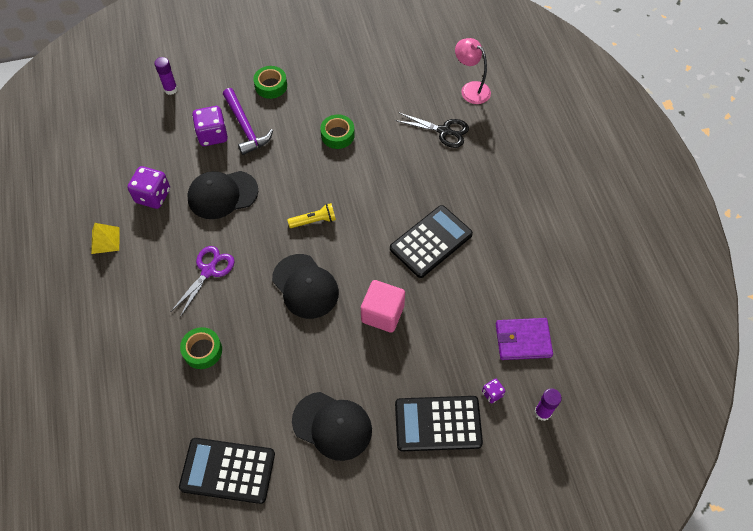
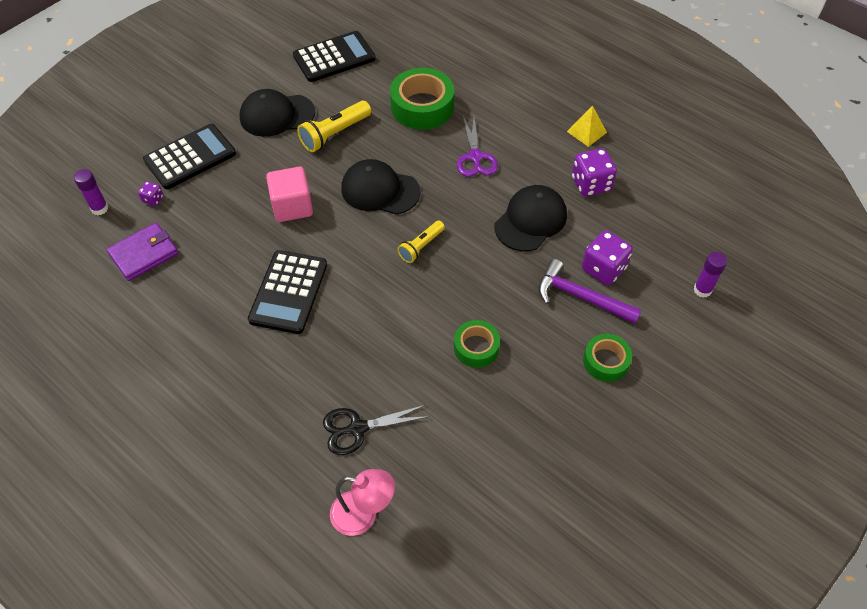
camera: 145 degrees right, 5 degrees down
green tape [180,327,222,369] -> green tape [390,68,454,130], size x1.71
none -> yellow flashlight [297,101,371,152]

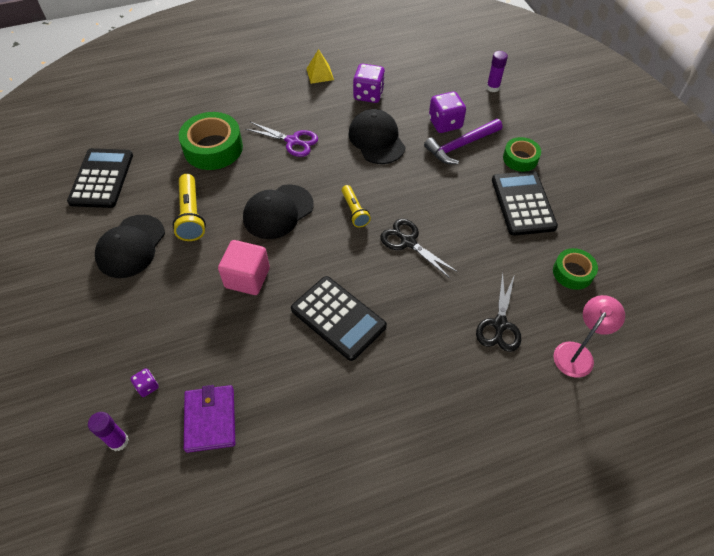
camera: 60 degrees left, 0 degrees up
black calculator [143,124,236,189] -> black calculator moved to [492,171,558,236]
green tape [454,320,500,368] -> green tape moved to [553,248,598,290]
none -> black scissors [380,219,458,278]

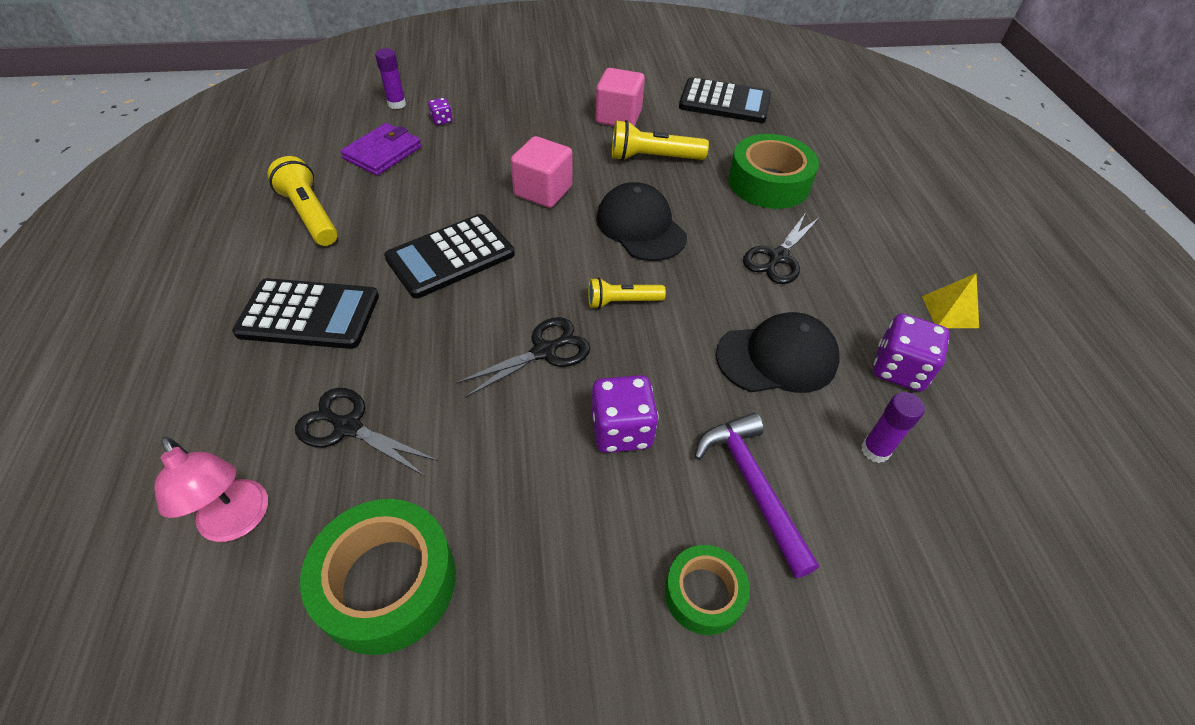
camera: 100 degrees right, 5 degrees down
black cap [95,215,165,278] -> pink cube [595,68,645,126]
purple wallet [184,385,235,453] -> purple wallet turned 60 degrees counterclockwise [340,123,422,176]
purple scissors [246,122,318,157] -> black scissors [743,214,820,284]
purple dice [429,91,466,133] -> purple dice moved to [592,375,659,453]
purple glue stick [486,51,508,92] -> purple glue stick moved to [861,392,925,463]
black calculator [492,171,558,236] -> black calculator moved to [232,278,379,349]
green tape [553,248,598,290] -> green tape [300,499,456,655], size x1.71
none -> yellow flashlight [268,156,338,246]

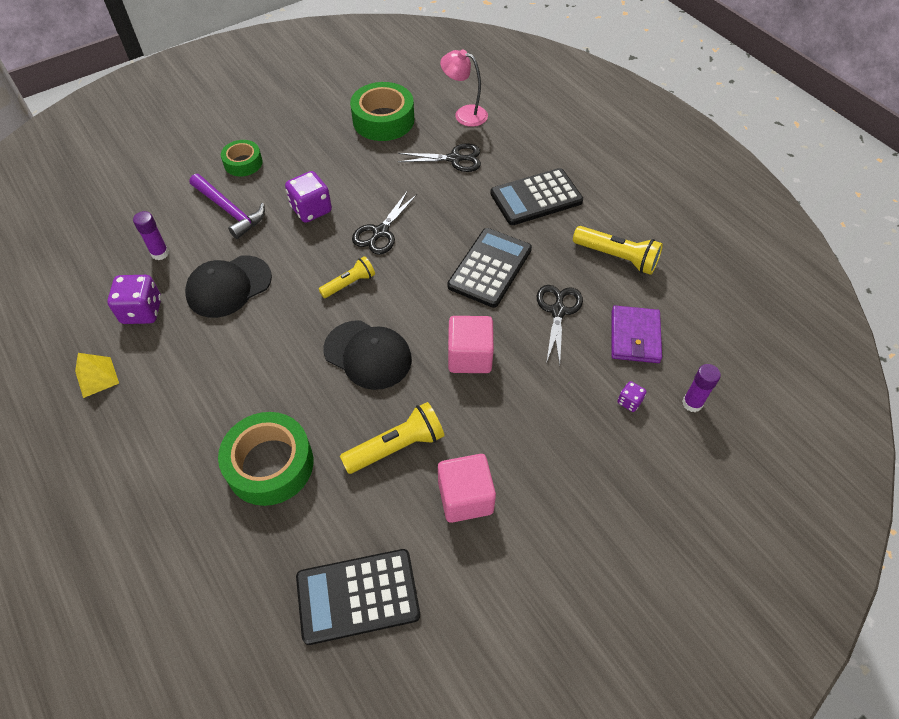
camera: 155 degrees right, 5 degrees up
black scissors [743,214,820,284] -> black scissors moved to [537,285,583,365]

